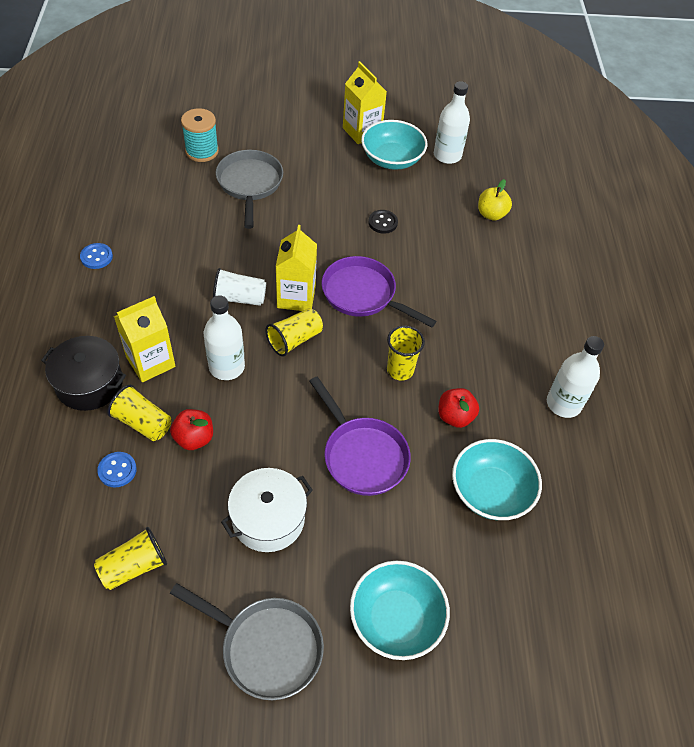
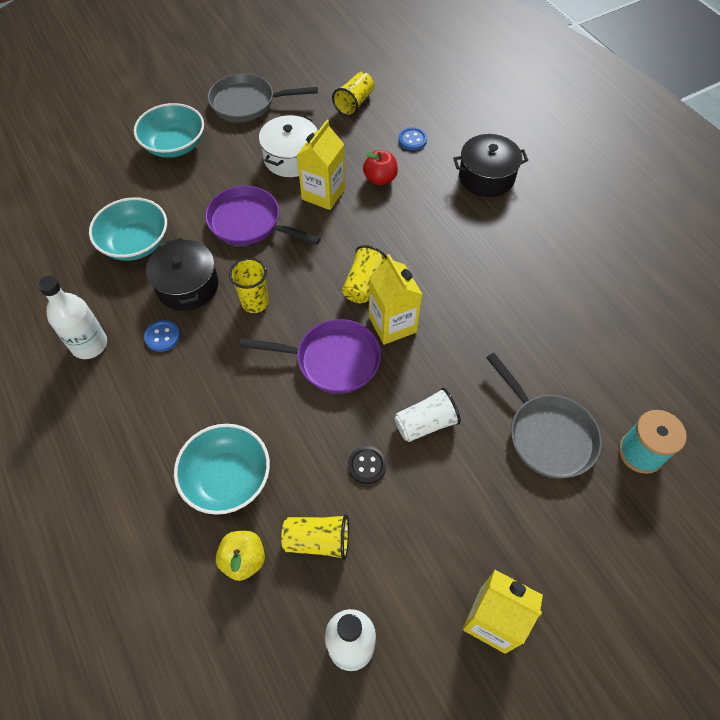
camera: 155 degrees right, 5 degrees up
blue button [80,243,113,269] -> blue button moved to [144,320,180,352]
yellow cup [107,385,171,441] -> yellow cup moved to [281,514,349,560]
yellow carton [114,296,176,382] -> yellow carton moved to [297,120,345,210]
white bottle [204,295,245,380] -> none
white cup [213,268,266,306] -> white cup moved to [395,388,461,442]
turquoise bowl [361,120,427,170] -> turquoise bowl moved to [174,424,270,515]
red apple [438,388,479,428] -> black pot [146,237,218,311]

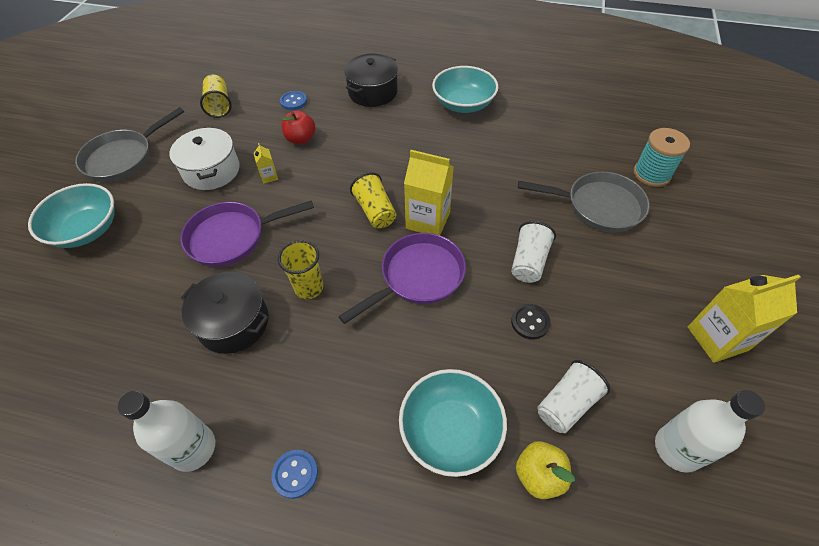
camera: 45 degrees left, 5 degrees down
turquoise bowl [89,197,167,261] -> turquoise bowl moved to [432,66,498,113]
blue button [144,320,180,352] -> blue button moved to [272,450,318,499]
yellow cup [281,514,349,560] -> white cup [537,360,611,433]
yellow carton [297,120,345,210] -> yellow carton [254,143,278,183], size x0.46

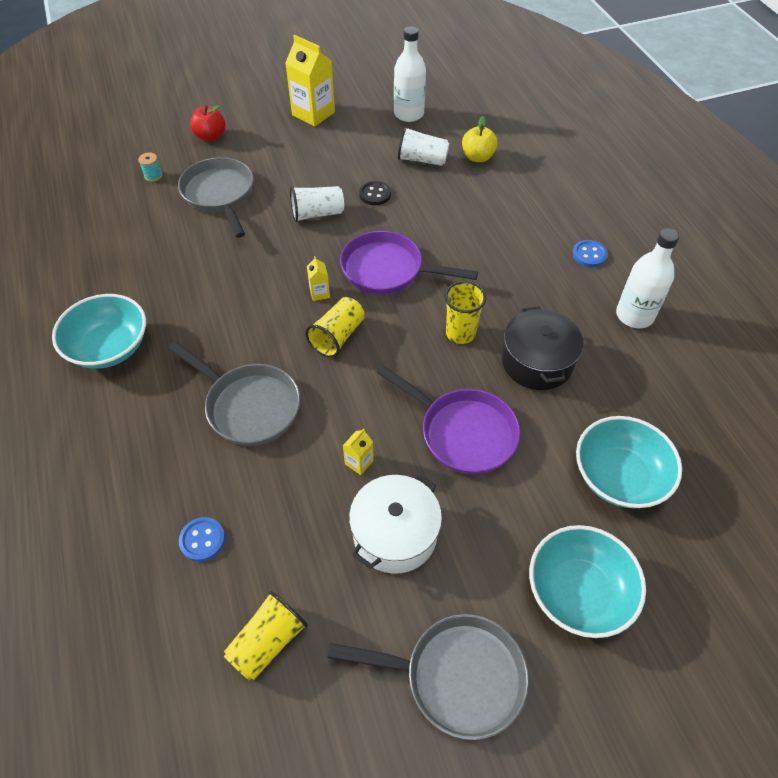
camera: 125 degrees left, 0 degrees up
red apple [281,110,315,144] -> red apple moved to [190,105,225,142]
black pot [344,53,398,107] -> none
turquoise bowl [399,369,507,477] -> turquoise bowl moved to [576,416,682,508]
yellow carton [404,150,454,235] -> yellow carton [307,256,330,301], size x0.46
turquoise spool [633,128,690,187] -> turquoise spool [138,152,163,182], size x0.49
none -> grey pan [168,342,300,446]

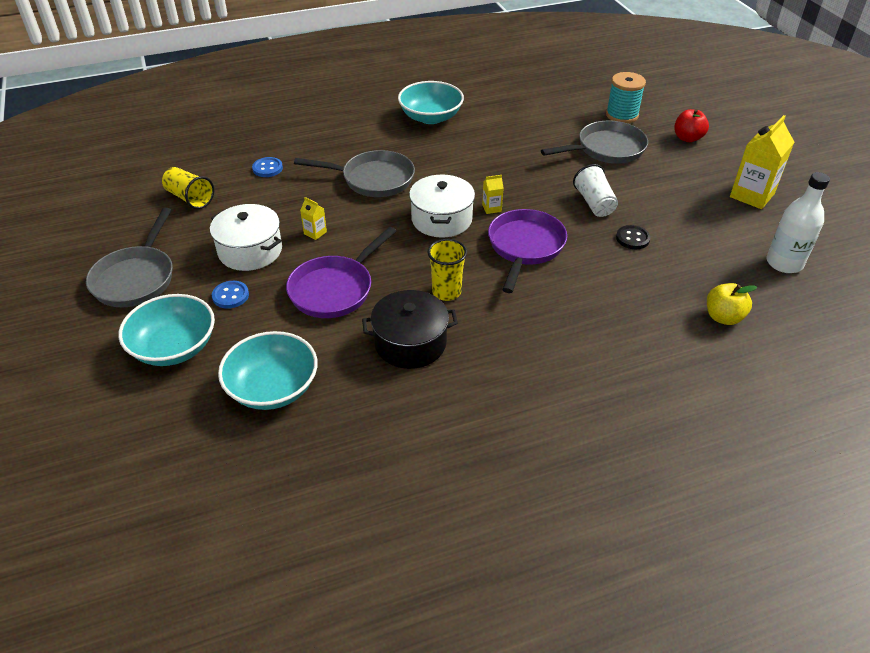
camera: 90 degrees right, 10 degrees down
turquoise spool [138,152,163,182] -> turquoise spool [606,72,646,123], size x2.03
grey pan [168,342,300,446] -> grey pan turned 120 degrees counterclockwise [294,150,415,197]
yellow cup [305,297,365,358] -> white pot [409,175,475,238]
white cup [398,126,449,166] -> none
blue button [572,240,608,267] -> blue button moved to [212,281,249,309]
white bottle [616,228,679,328] -> none

